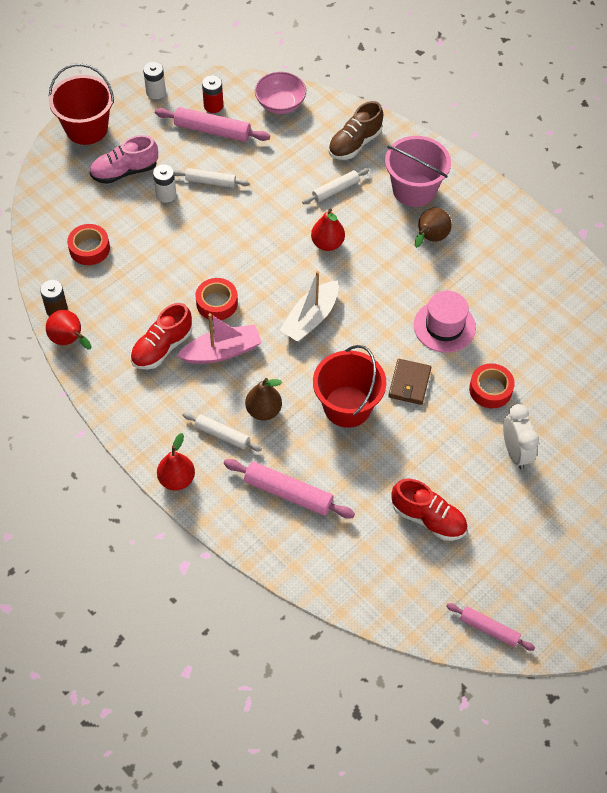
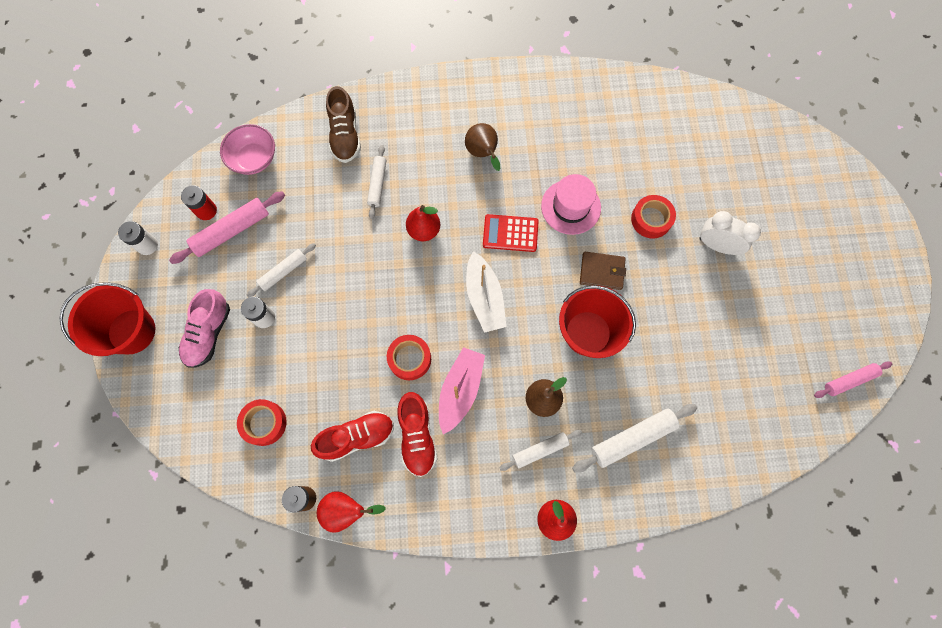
camera: 50 degrees left, 15 degrees up
pink rolling pin [224,459,355,519] -> white rolling pin [572,404,697,473]
pink bucket [385,136,451,207] -> none
brown wallet [388,359,431,405] -> brown wallet turned 45 degrees counterclockwise [580,252,626,290]
red shoe [392,478,467,541] -> red shoe moved to [311,411,394,462]
none -> red calculator [483,214,539,252]

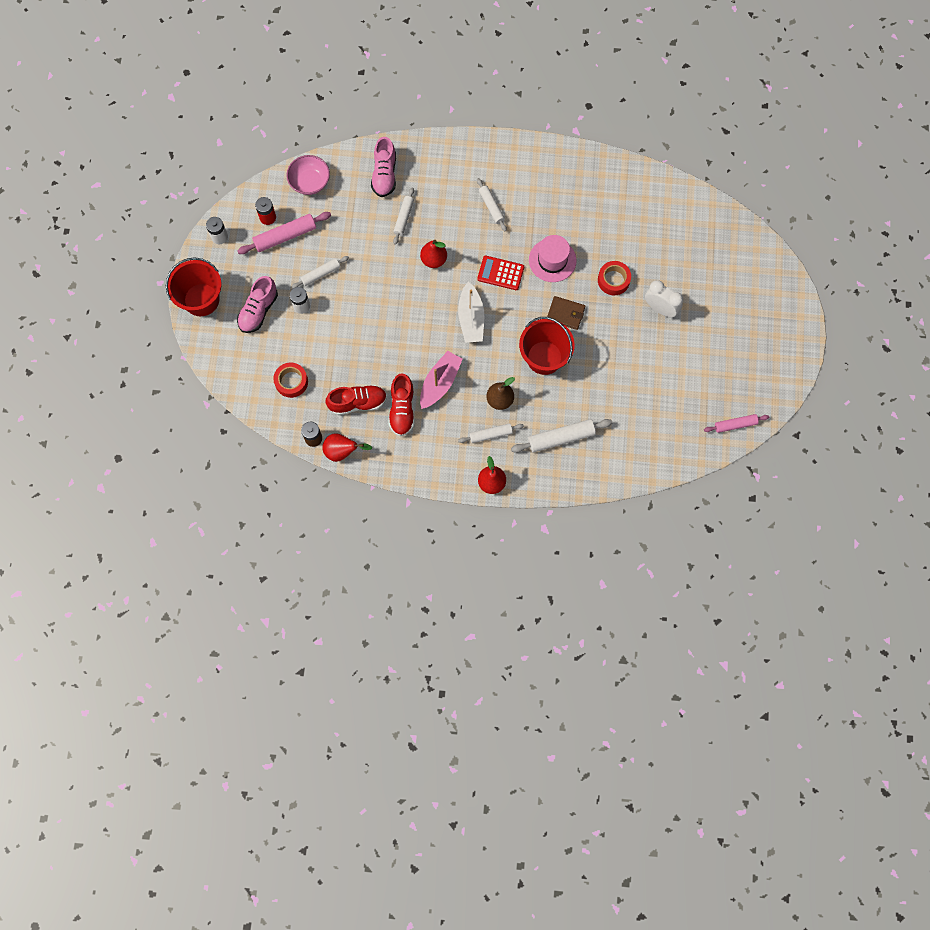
camera: 10 degrees right, 0 degrees up
brown shoe [326,86,361,163] -> pink shoe [371,137,396,197]
red tape [387,335,431,380] -> none
brown pear [465,123,500,171] -> white rolling pin [477,178,507,232]

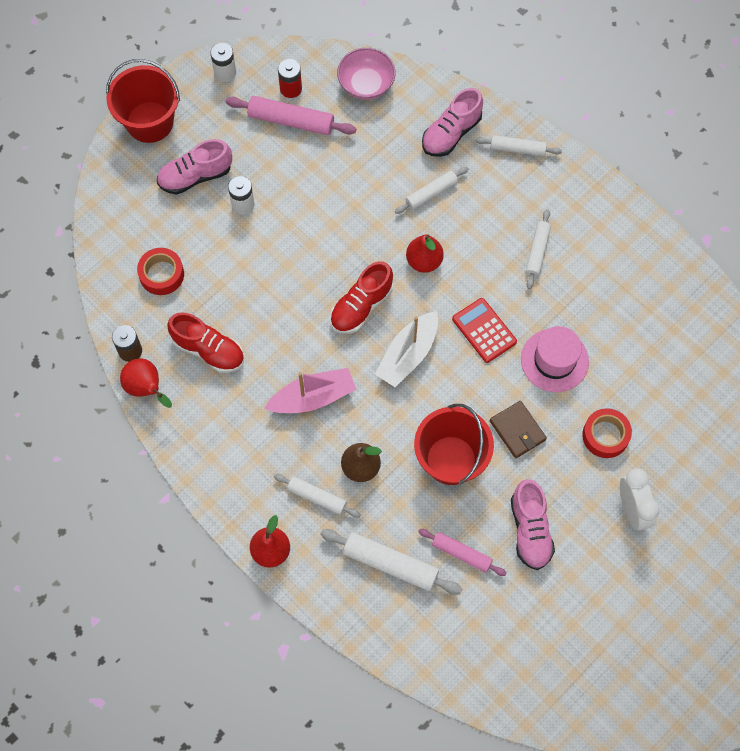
camera: 40 degrees right, 5 degrees down
white rolling pin [291,256,349,289] -> white rolling pin moved to [475,135,562,156]
red shoe [388,373,415,436] -> red shoe moved to [330,261,393,334]
pink rolling pin [704,414,769,433] -> pink rolling pin moved to [418,529,506,576]
none -> pink shoe [511,479,555,570]

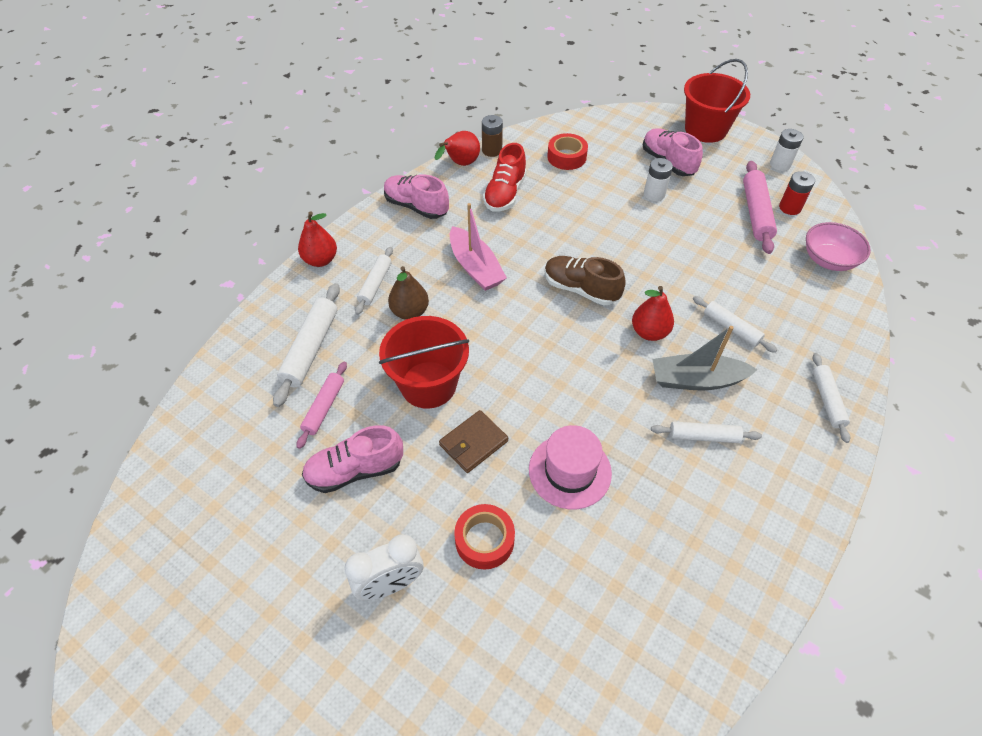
camera: 80 degrees right, 15 degrees down
red shoe [330,261,393,334] -> brown shoe [545,256,626,306]
white boat [375,311,438,387] -> none
pink shoe [422,88,483,157] -> pink shoe moved to [384,174,449,219]
red calculator [452,298,517,363] -> none
none -> grey boat [652,326,758,391]

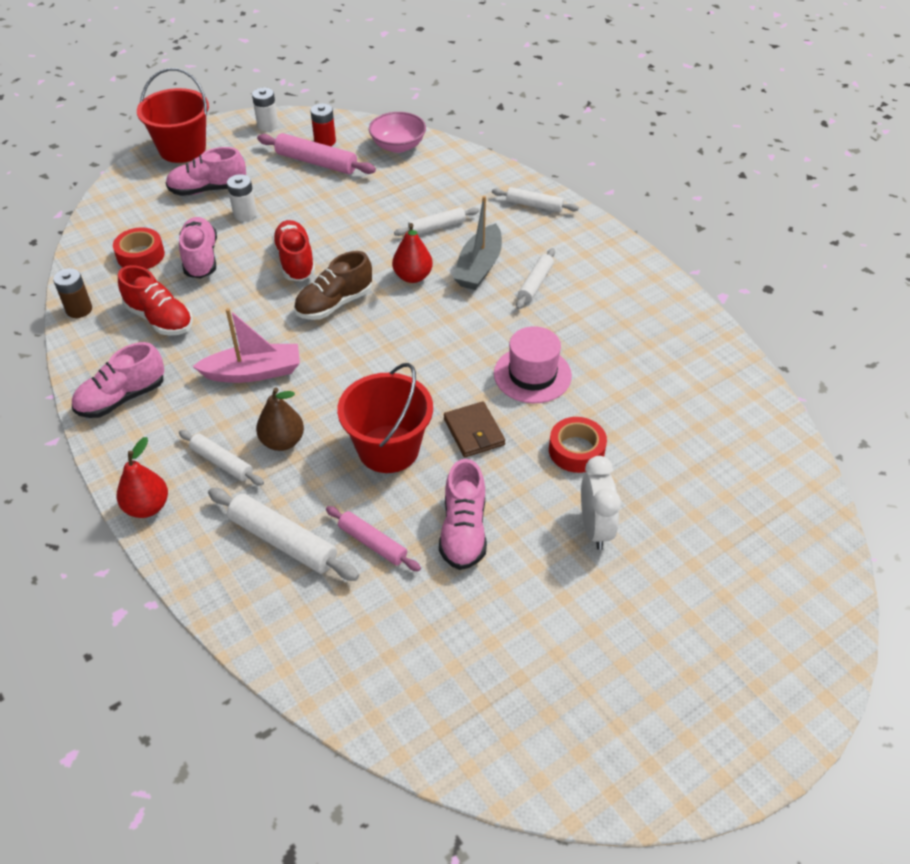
camera: 70 degrees left, 5 degrees down
red pear [435,131,480,166] -> none
none -> pink shoe [179,217,217,279]
none -> red shoe [272,220,315,281]

